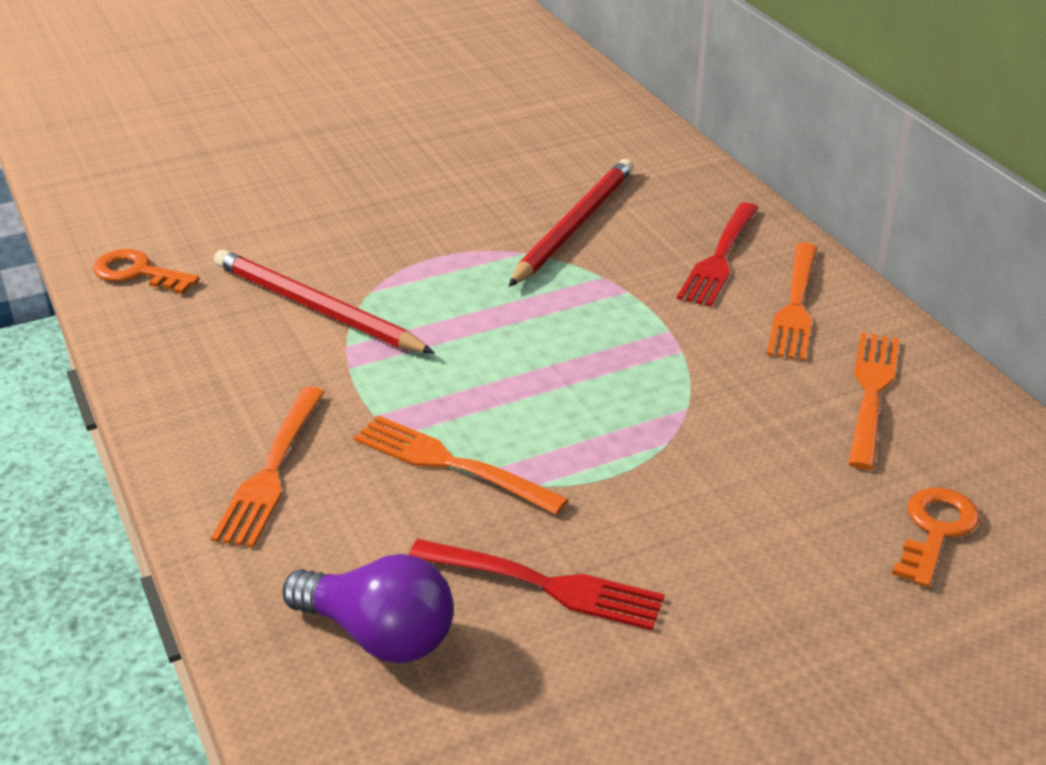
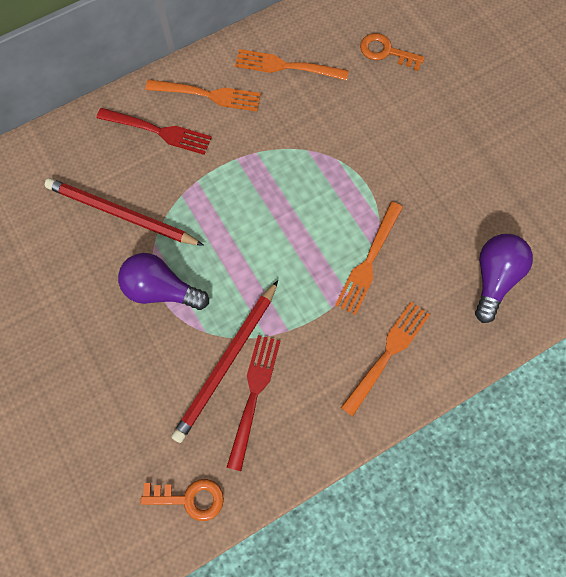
camera: 95 degrees left, 35 degrees up
orange key [93,249,199,294] -> orange key turned 105 degrees counterclockwise [141,479,224,521]
orange fork [211,387,325,548] -> orange fork turned 60 degrees counterclockwise [341,302,430,416]
red fork [409,539,665,630] -> red fork moved to [227,335,280,471]
none -> purple light bulb [118,253,209,310]

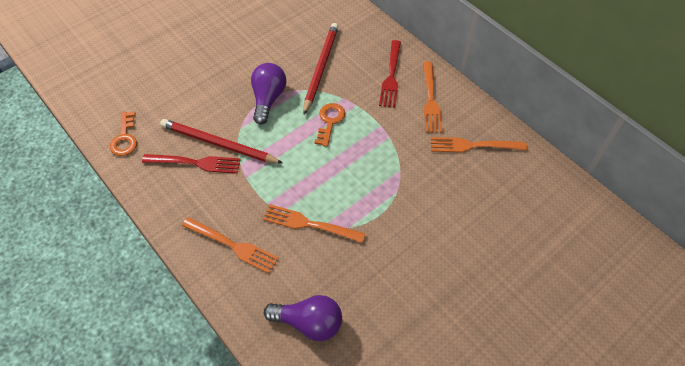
camera: 80 degrees right, 15 degrees down
orange fork [235,49,349,81] -> orange fork turned 90 degrees counterclockwise [431,137,527,152]
orange key [360,33,425,71] -> orange key moved to [314,103,346,147]

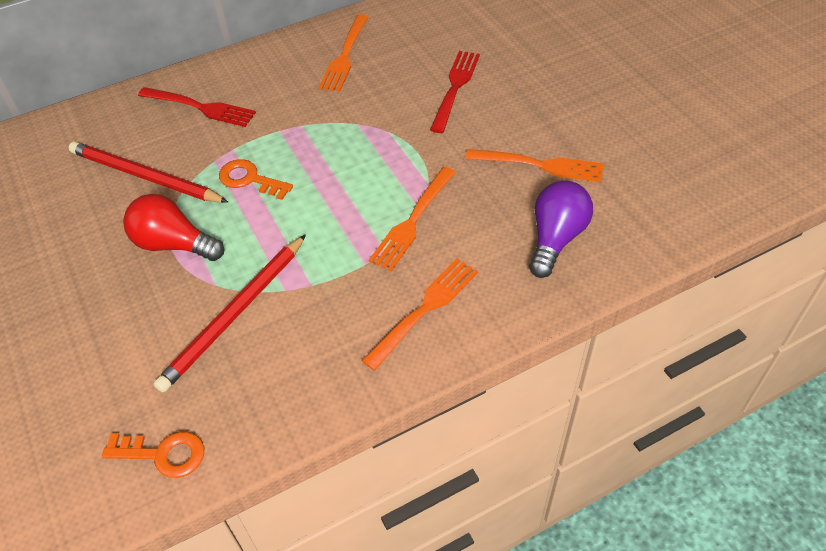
camera: 75 degrees left, 5 degrees down
red fork [142,154,241,174] -> red fork moved to [430,51,480,133]
purple light bulb [251,63,286,125] -> red light bulb [123,194,224,261]
orange fork [423,61,443,132] -> orange fork moved to [466,149,604,182]

